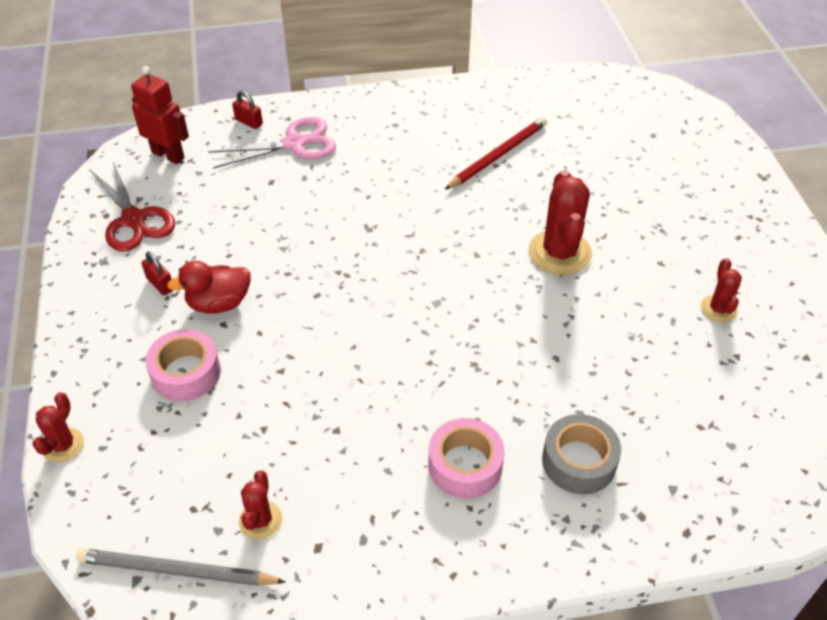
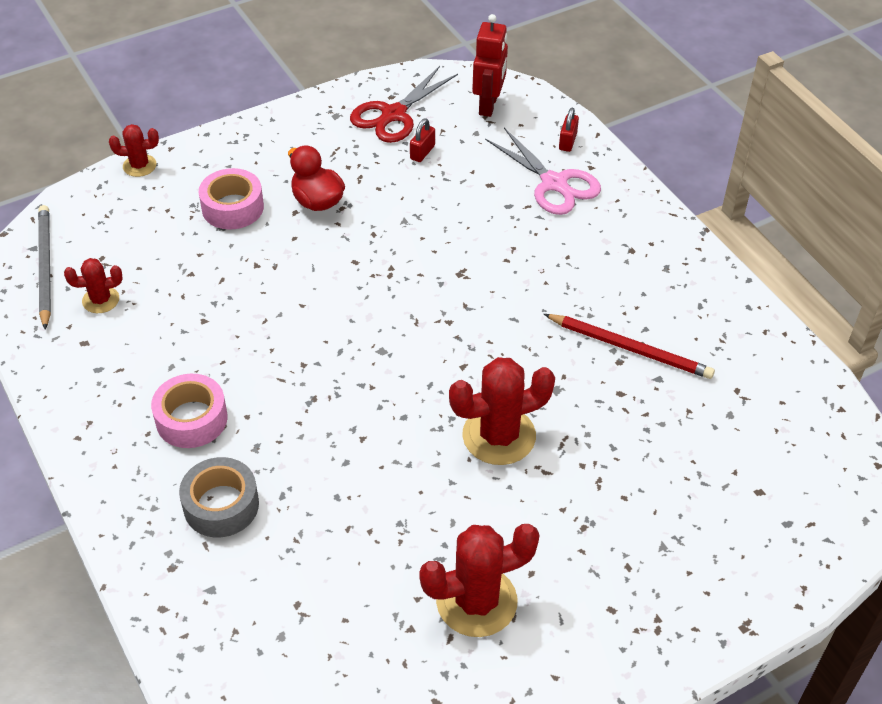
camera: 70 degrees right, 0 degrees up
red padlock [141,251,173,295] -> red padlock moved to [410,118,435,162]
red cactus [701,258,742,323] -> red cactus [419,524,540,637], size x1.84

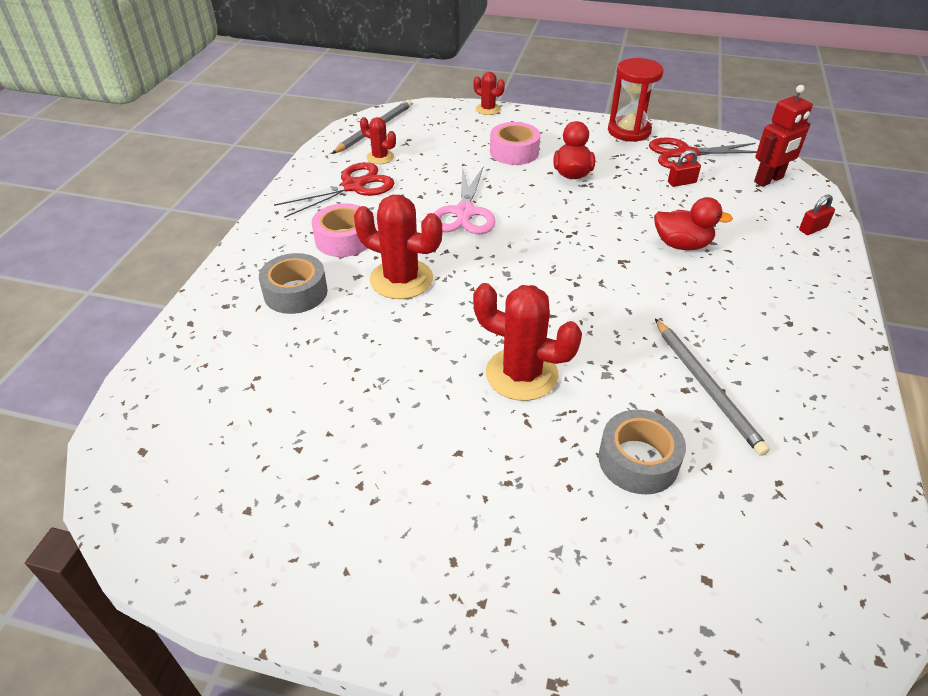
camera: 45 degrees right, 5 degrees down
red cactus [419,524,540,637] -> red cactus moved to [354,195,442,299]
pink scissors [485,128,601,215] -> pink scissors moved to [434,166,496,235]
red pencil [544,314,715,379] -> grey pencil [655,319,770,456]
none -> red scissors [274,162,395,218]
none -> grey tape [599,409,686,495]
none -> red hourglass [608,58,664,142]
none -> red duck [654,197,733,250]

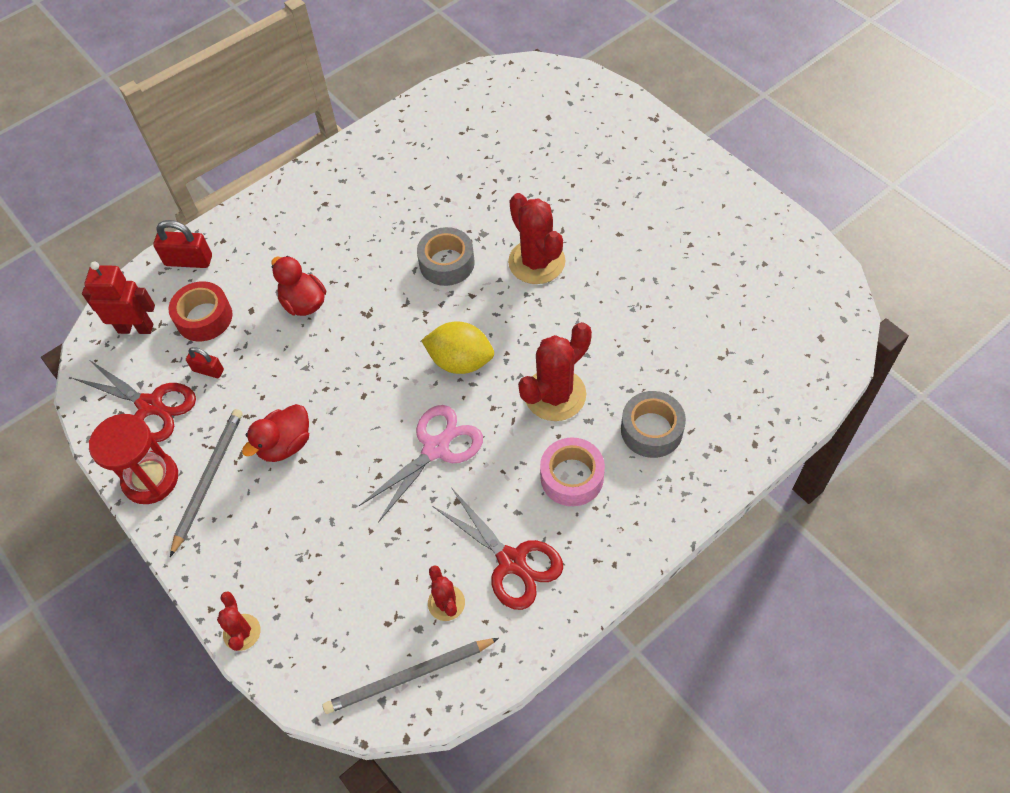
camera: 140 degrees left, 15 degrees up
red scissors [274,162,395,218] -> red scissors turned 135 degrees counterclockwise [432,489,563,610]
red cactus [354,195,442,299] -> red cactus turned 75 degrees clockwise [518,322,592,421]
pink tape [490,122,540,165] -> none
grey tape [599,409,686,495] -> grey tape moved to [417,227,475,286]
grey pencil [655,319,770,456] -> grey pencil moved to [170,409,243,557]
red padlock [799,195,835,235] -> red padlock [153,220,212,268], size x1.61
none -> red tape [169,281,233,342]
none -> yellow lemon [421,321,494,374]

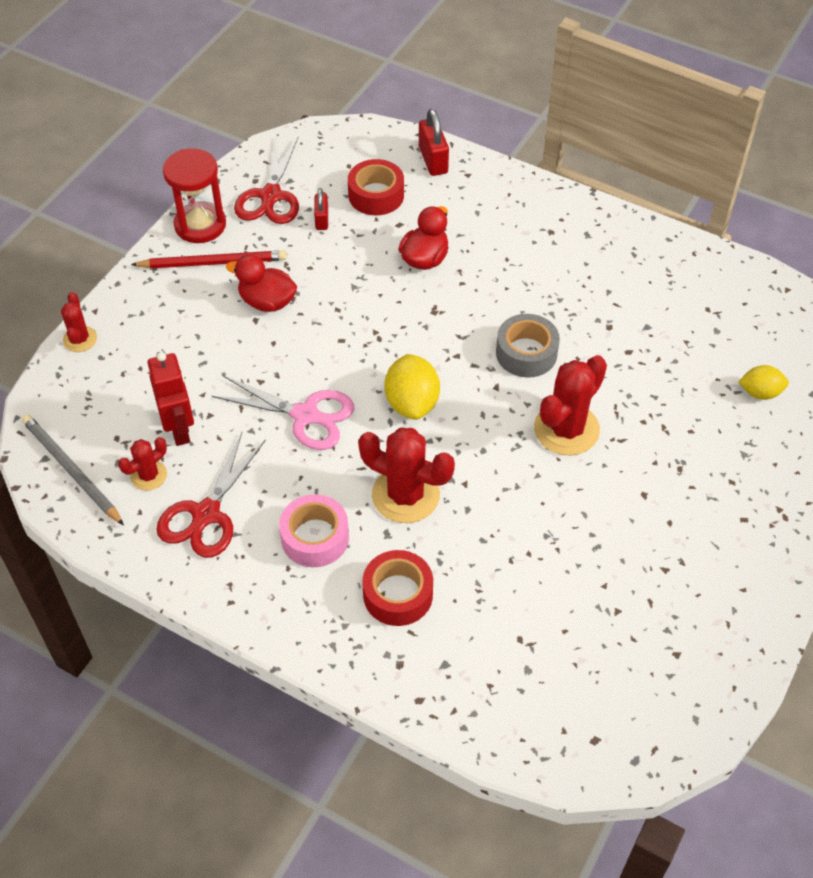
camera: 65 degrees right, 5 degrees down
red robot [82,261,155,334] -> red robot moved to [148,352,194,446]
grey pencil [170,409,243,557] -> red pencil [131,250,287,269]
red cactus [217,591,260,651] -> red cactus turned 60 degrees counterclockwise [61,292,97,352]
grey tape [621,391,686,458] -> red tape [362,550,433,626]
none -> yellow lemon [738,365,789,400]

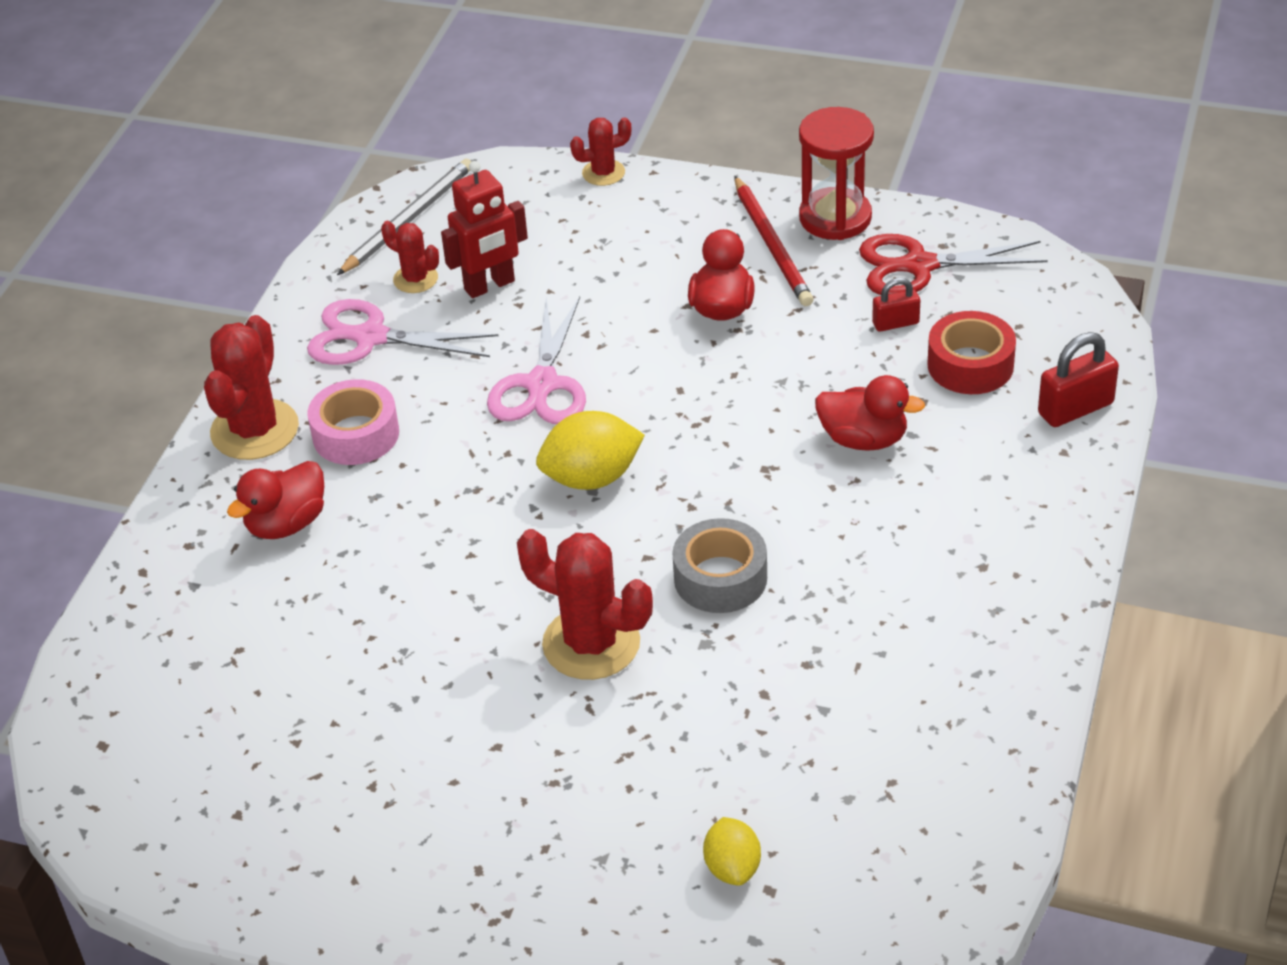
camera: 80 degrees right, 10 degrees down
red scissors [156,432,266,558] -> pink scissors [307,299,498,365]
red cactus [358,428,455,523] -> red cactus moved to [204,315,299,460]
red tape [362,550,433,626] -> red duck [227,461,324,539]

